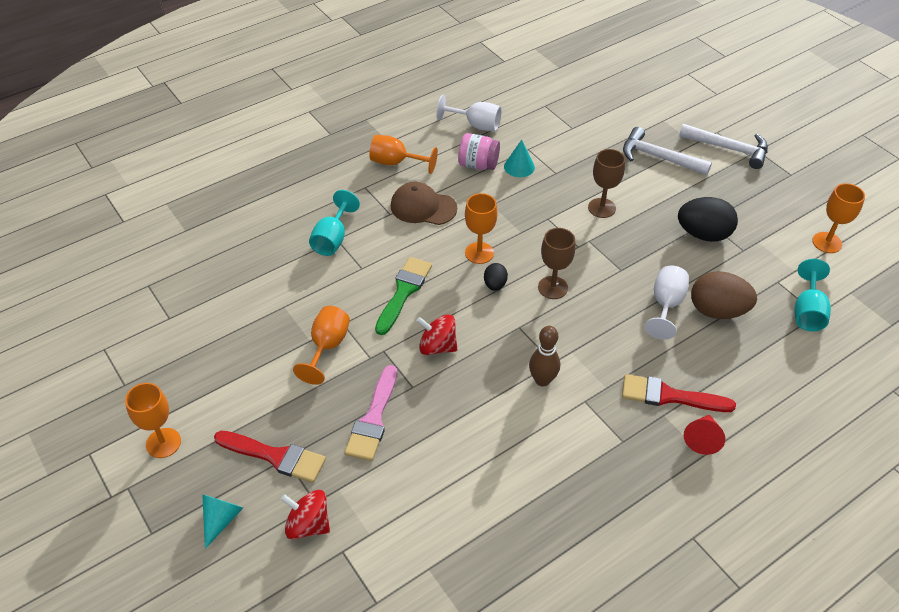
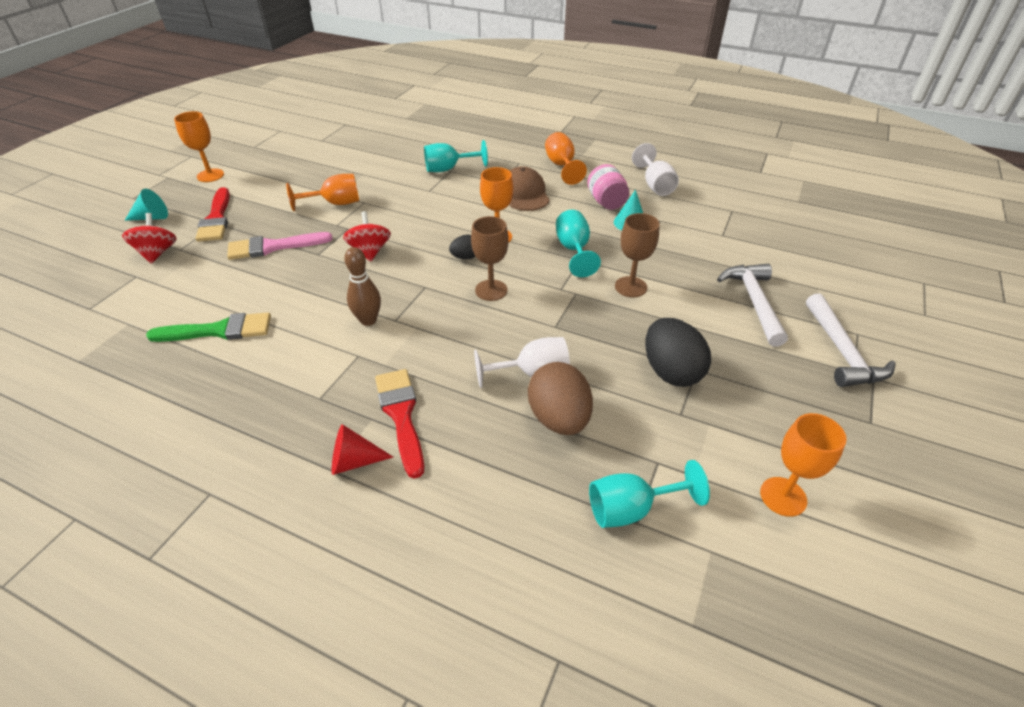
camera: 60 degrees right, 5 degrees down
green brush [375,257,432,335] -> green brush moved to [146,313,271,342]
none -> turquoise goblet [556,210,601,277]

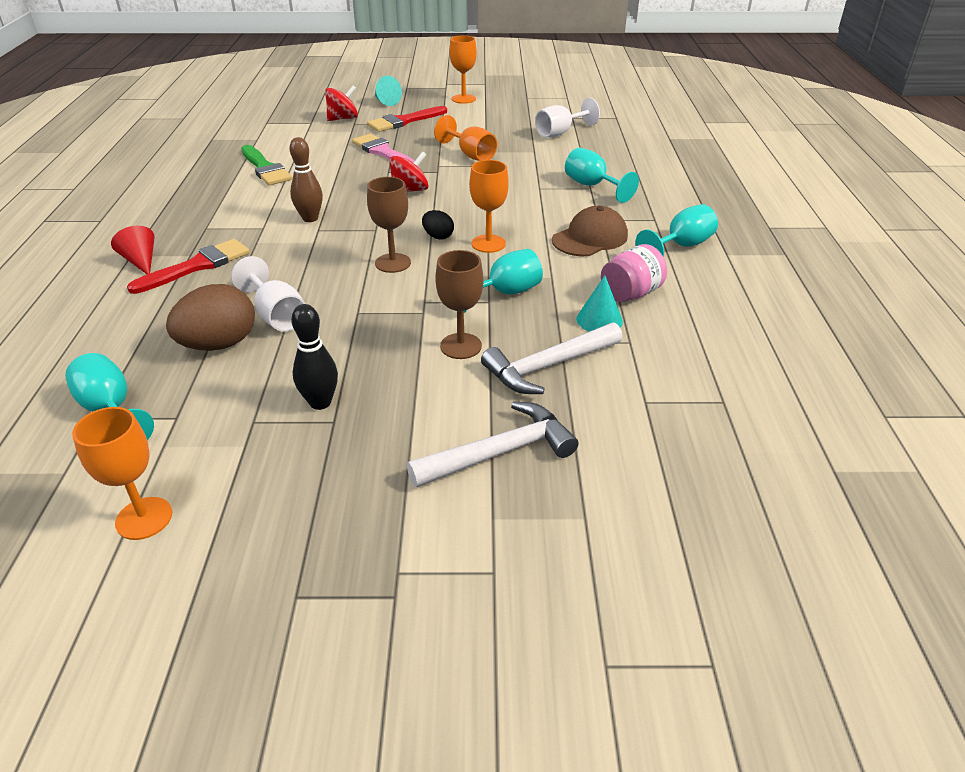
camera: 65 degrees right, 5 degrees down
orange goblet [545,132,587,185] -> turquoise goblet [635,204,718,256]
white goblet [632,143,679,196] -> white goblet moved to [535,98,600,138]
black egg [645,318,711,387] -> black bowling pin [291,304,338,410]
white hammer [806,294,896,387] -> white hammer moved to [481,322,622,394]

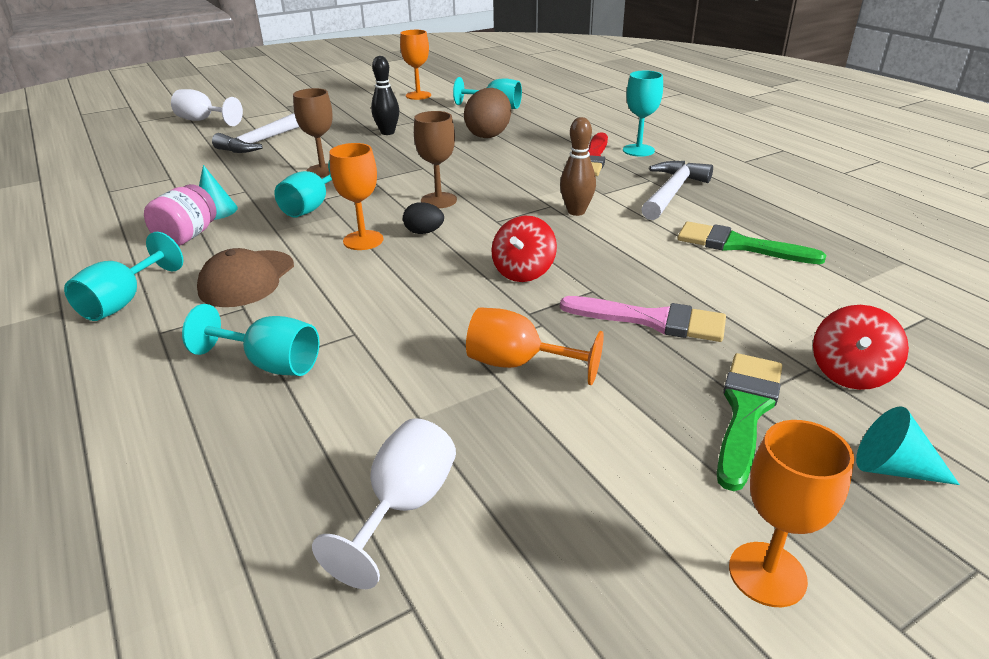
camera: 150 degrees right, 5 degrees down
red cone [111,226,155,274] -> turquoise goblet [623,71,663,157]
white goblet [231,256,305,332] -> white goblet moved to [171,89,243,126]
red brush [367,106,447,132] -> green brush [717,353,782,491]
white hammer [481,322,622,394] -> white hammer moved to [641,161,713,220]

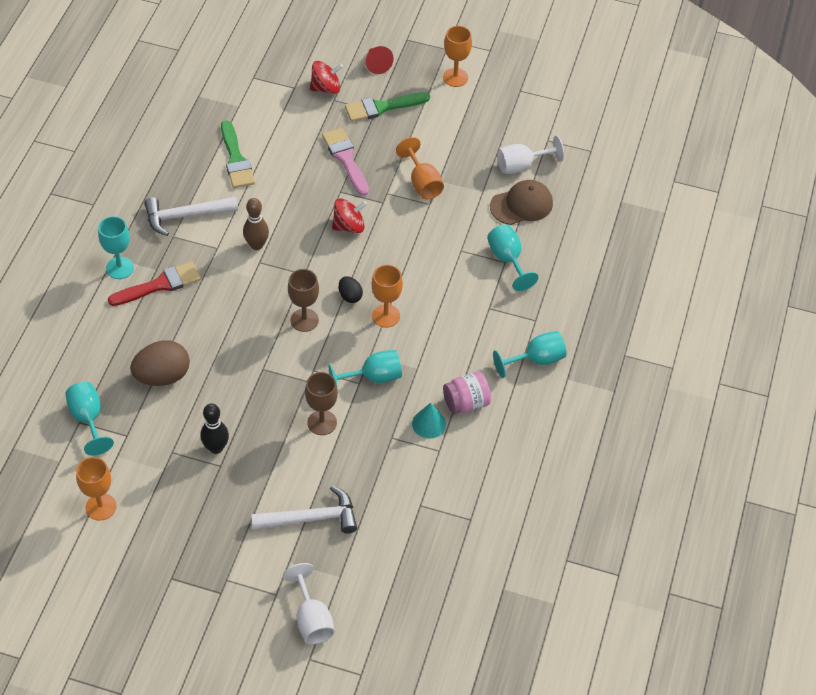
camera: 135 degrees left, 20 degrees up
brown cap [197,248,294,307] -> brown cap moved to [490,180,553,225]
turquoise cone [856,406,960,485] -> red cone [366,46,394,74]

